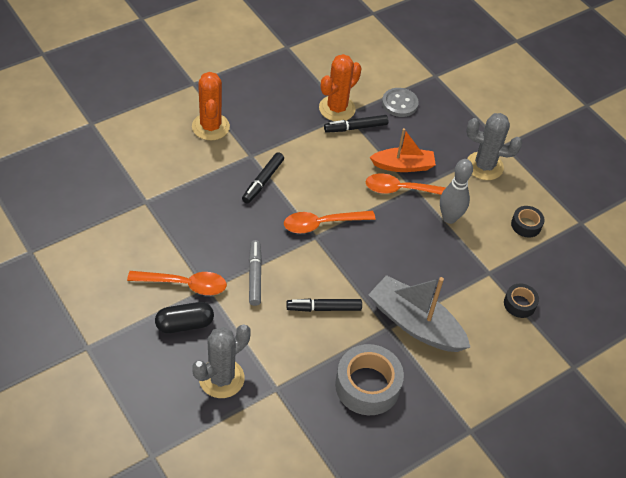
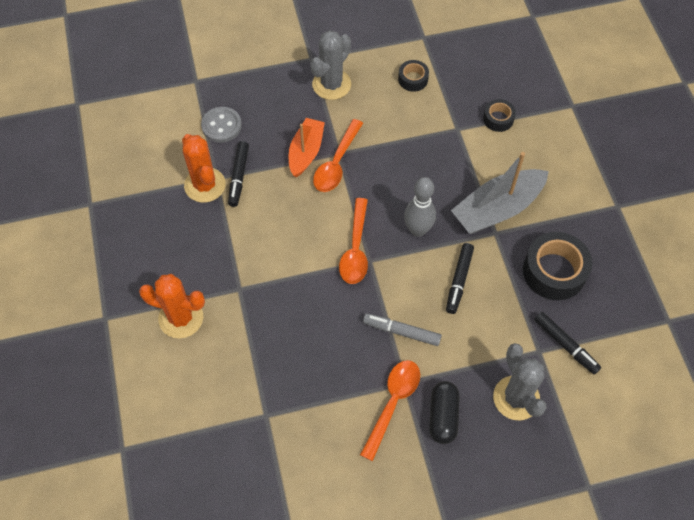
camera: 65 degrees left, 10 degrees up
black marker [242,152,284,204] -> black marker moved to [534,312,601,374]
grey tape [335,344,404,415] -> black tape [523,232,592,300]
grey bowling pin [440,159,473,224] -> grey bowling pin moved to [404,177,436,237]

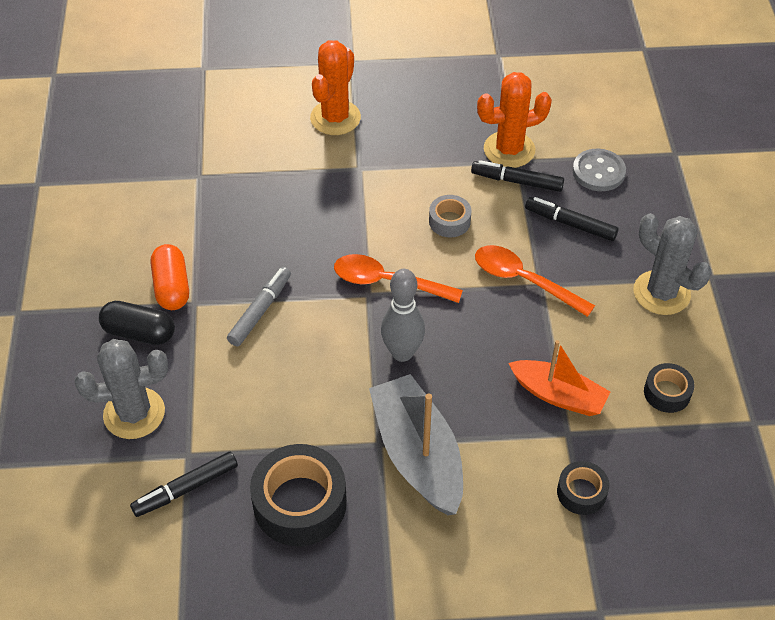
camera: 100 degrees right, 10 degrees down
orange boat [289,118,325,177] -> orange boat moved to [508,340,610,416]
orange spoon [360,360,420,461] -> orange capsule [151,244,189,310]
black marker [446,243,474,314] -> black marker moved to [525,197,619,241]
none -> grey tape [429,195,471,237]

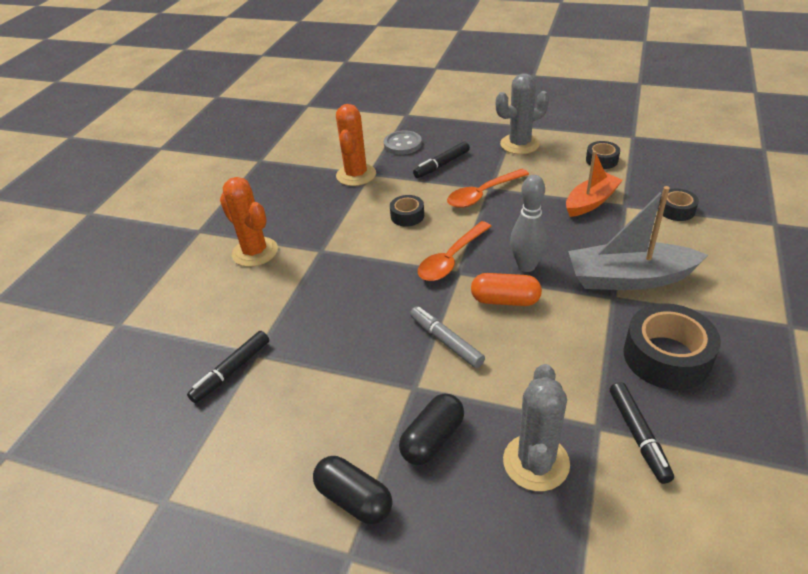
camera: 65 degrees left, 10 degrees down
orange capsule [151,244,189,310] -> orange capsule moved to [471,273,542,306]
grey tape [429,195,471,237] -> black tape [390,195,424,227]
black marker [471,160,564,192] -> black marker moved to [187,331,269,403]
none -> black capsule [313,456,392,524]

